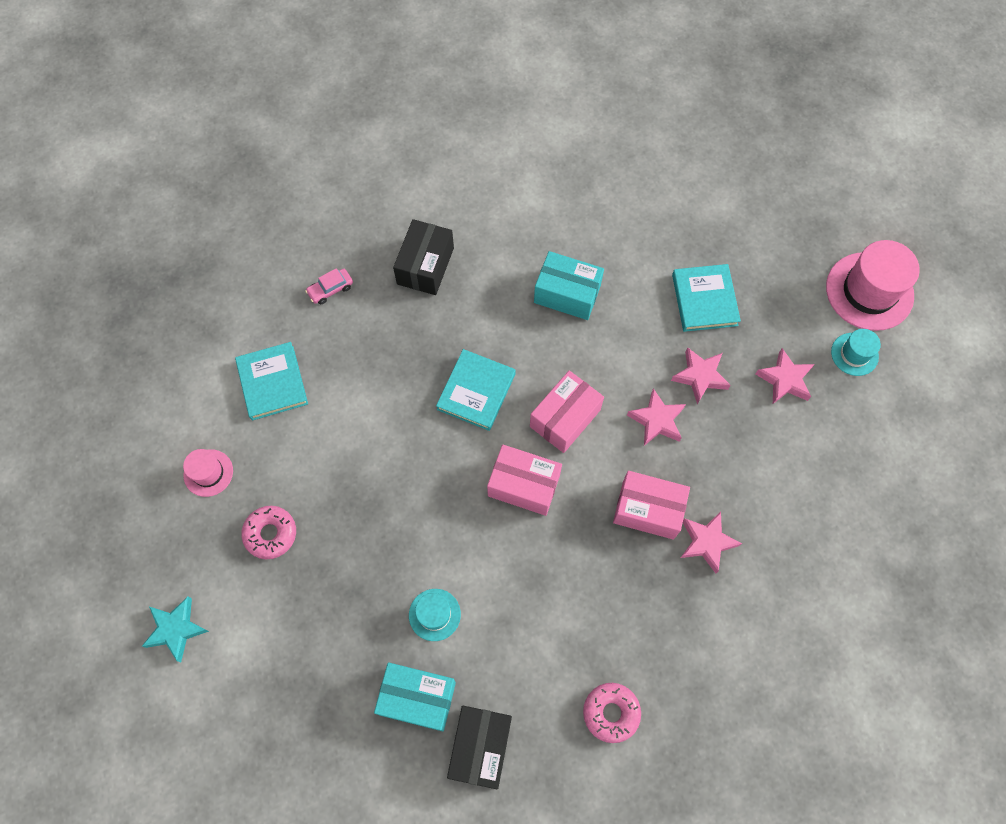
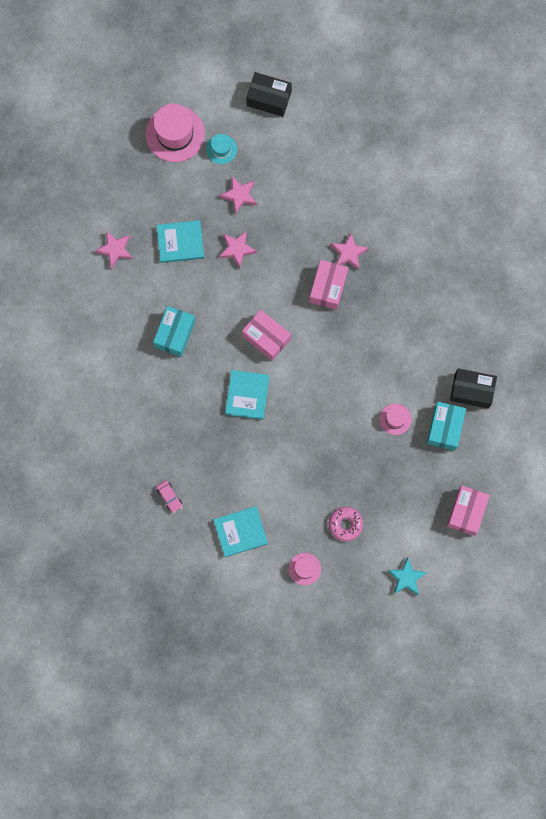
camera: 90 degrees left, 10 degrees up
black box [393,219,454,295] -> black box moved to [246,72,292,117]
turquoise hat [409,589,461,641] -> pink hat [379,404,412,435]
turquoise book [436,349,516,431] -> turquoise book turned 75 degrees clockwise [225,370,270,420]
pink box [487,445,562,516] -> pink box moved to [447,486,490,536]
pink donut [583,683,641,743] -> none
pink star [627,388,686,446] -> pink star moved to [95,231,133,269]

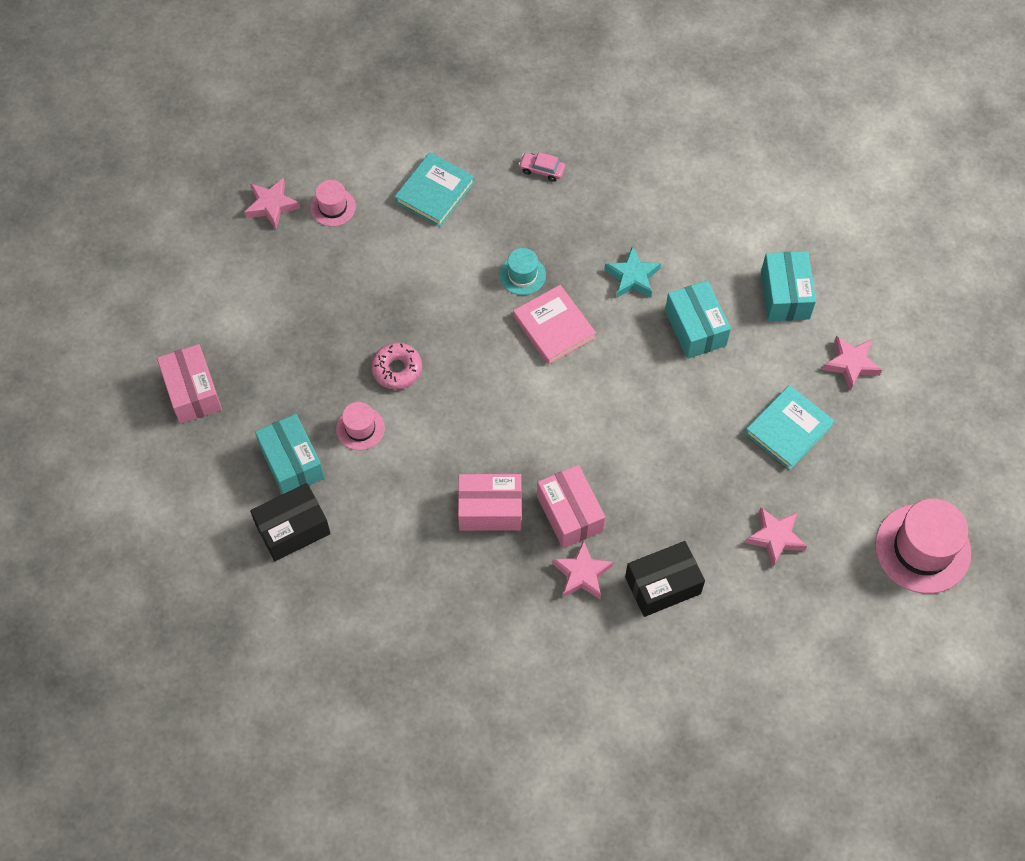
camera: 140 degrees right, 15 degrees down
turquoise hat [206,134,237,164] -> turquoise hat moved to [500,248,546,295]
pink star [219,231,257,268] -> pink star moved to [245,178,300,229]
turquoise book [225,370,270,420] -> pink book [513,285,596,365]
pink box [242,309,291,361] -> pink box moved to [458,474,522,531]
black box [246,72,292,117] -> black box moved to [625,541,705,617]
pink donut [329,507,363,541] -> pink donut moved to [371,342,422,389]
turquoise star [387,557,427,595] -> turquoise star moved to [605,247,661,298]
none -> turquoise box [761,251,816,321]

